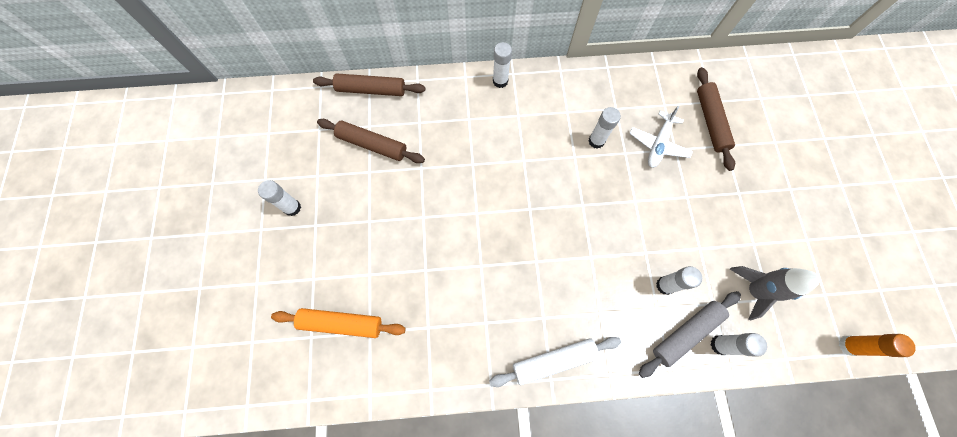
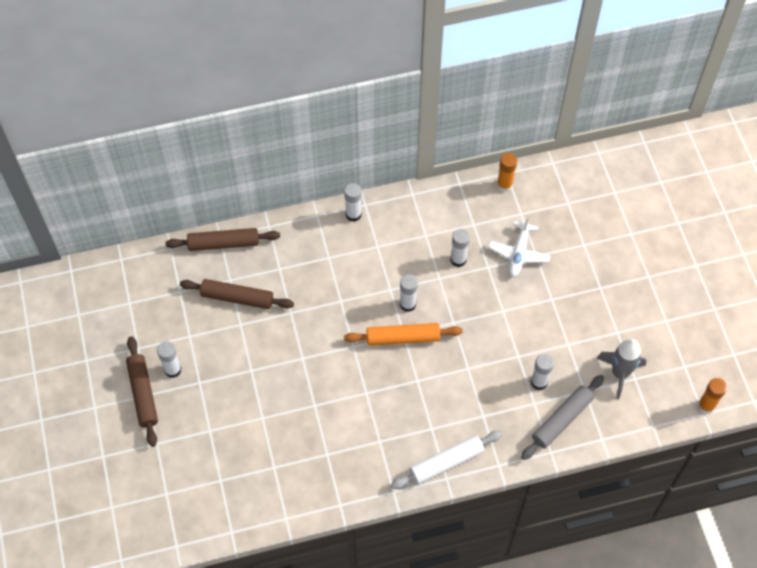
camera: 10 degrees left, 10 degrees down
orange rolling pin [271,308,406,338] -> orange rolling pin moved to [344,323,463,346]
brown rolling pin [697,67,735,171] -> brown rolling pin moved to [126,336,158,447]
white glue stick [711,333,768,357] -> white glue stick moved to [400,274,418,312]
none -> orange glue stick [497,153,517,192]

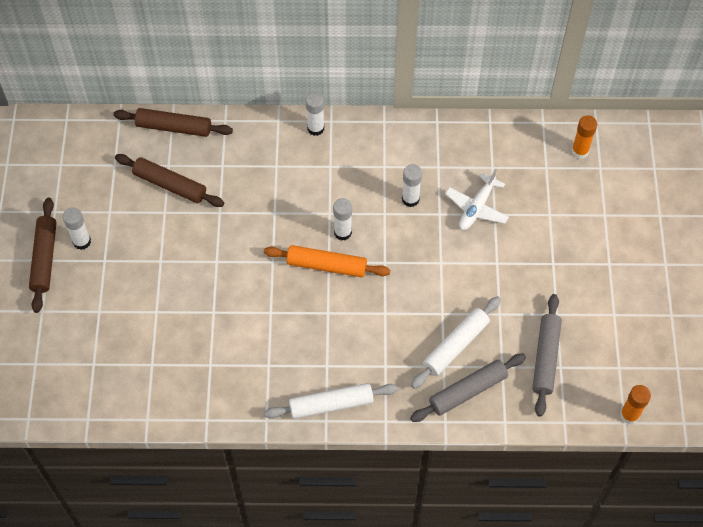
camera: 15 degrees right, 0 degrees up
orange glue stick [497,153,517,192] -> orange glue stick moved to [571,115,597,159]
white glue stick [531,354,554,390] -> white rolling pin [411,296,501,389]
grey rocket [596,339,647,399] -> grey rolling pin [532,294,562,417]

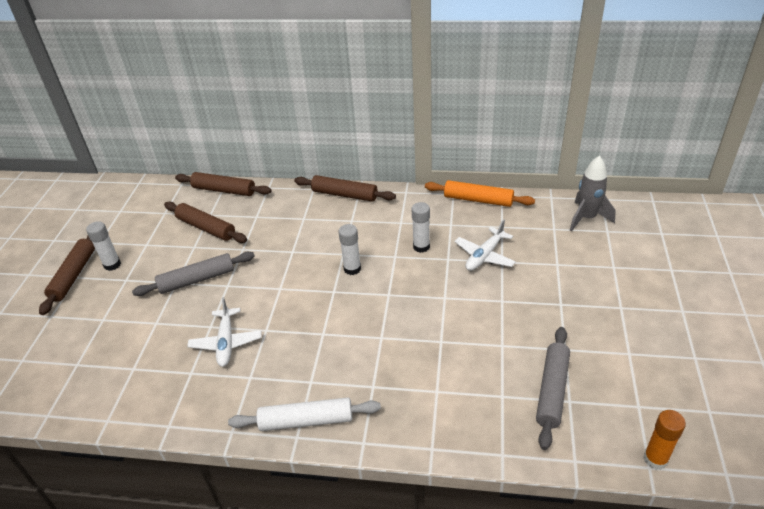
camera: 10 degrees right, 20 degrees down
orange rolling pin [264,245,390,277] -> orange rolling pin moved to [425,180,535,207]
white glue stick [306,92,324,136] -> brown rolling pin [294,175,396,202]
grey rolling pin [410,354,526,422] -> grey rolling pin moved to [132,252,255,296]
white rolling pin [411,296,501,389] -> none
orange glue stick [571,115,597,159] -> grey rocket [569,156,616,232]
none -> white plane [187,297,262,367]

